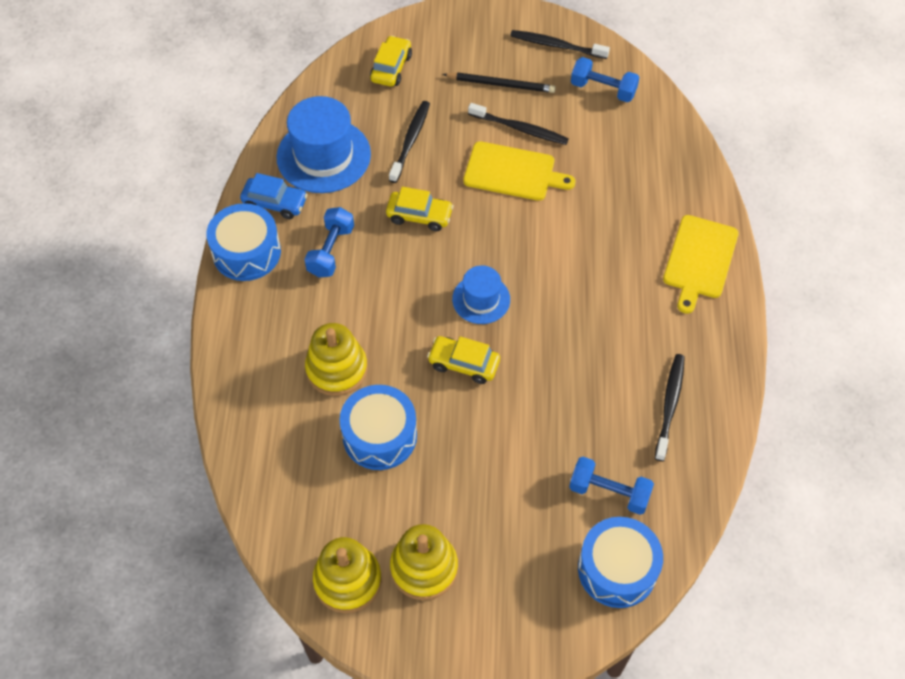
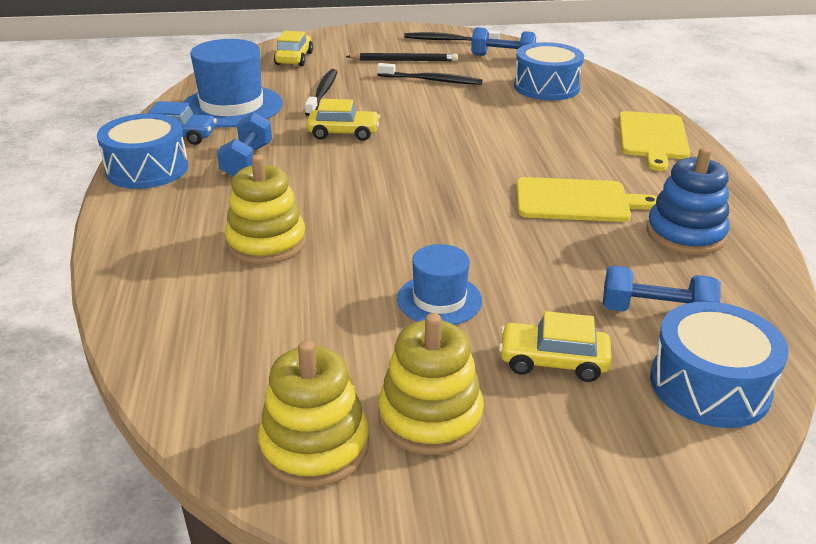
camera: 10 degrees left, 25 degrees down
blue drum [340,385,417,470] -> blue drum moved to [514,42,584,101]
yellow car [427,336,500,384] -> yellow car moved to [499,311,612,382]
blue hat [452,266,510,324] -> blue hat moved to [397,244,482,325]
yellow cutting board [463,141,575,201] -> yellow cutting board moved to [516,177,657,222]
black toothbrush [655,354,685,461] -> blue stacking toy [646,147,729,255]

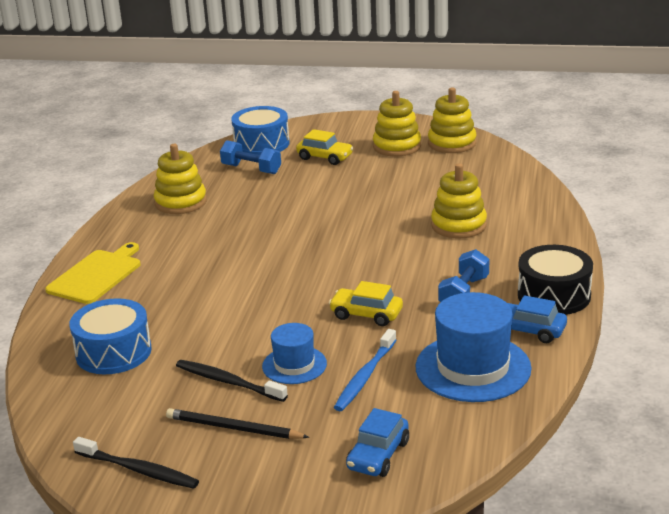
camera: 160 degrees left, 5 degrees down
blue drum [97,113,188,189] -> black drum [518,245,593,315]
yellow car [274,31,313,66] -> blue car [346,408,409,477]
black toothbrush [305,69,338,116] -> blue toothbrush [334,329,396,411]
blue hat [397,244,482,325] -> blue hat moved to [262,323,327,384]
blue dumbbell [471,27,536,56] -> none
yellow cutting board [516,177,657,222] -> none
blue stacking toy [646,147,729,255] -> yellow stacking toy [154,144,207,214]

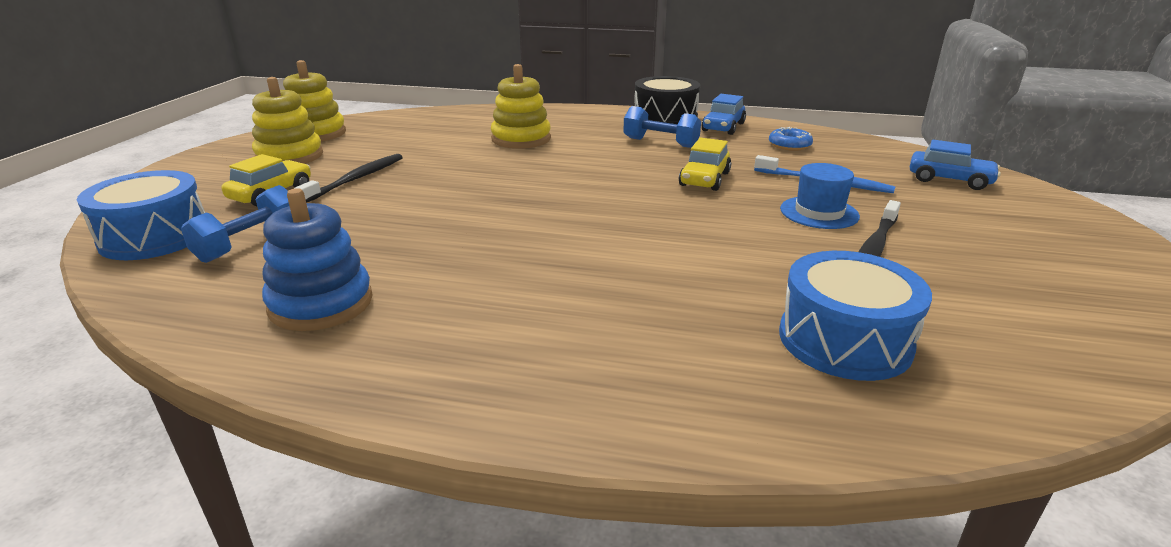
camera: 90 degrees left, 0 degrees up
yellow cutting board [45,242,140,304] -> none
black toothbrush [73,437,199,489] -> black toothbrush moved to [295,154,403,203]
yellow stacking toy [154,144,207,214] -> blue stacking toy [262,188,373,331]
black pencil [166,408,309,439] -> none
blue hat [415,292,532,402] -> blue donut [769,127,813,151]

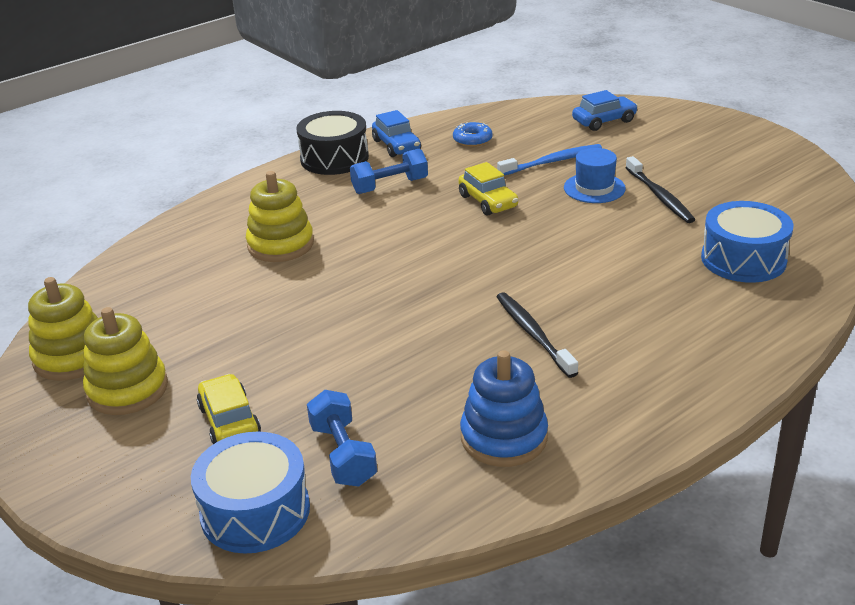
camera: 50 degrees left, 5 degrees up
black toothbrush [295,154,403,203] -> black toothbrush moved to [496,292,578,378]

